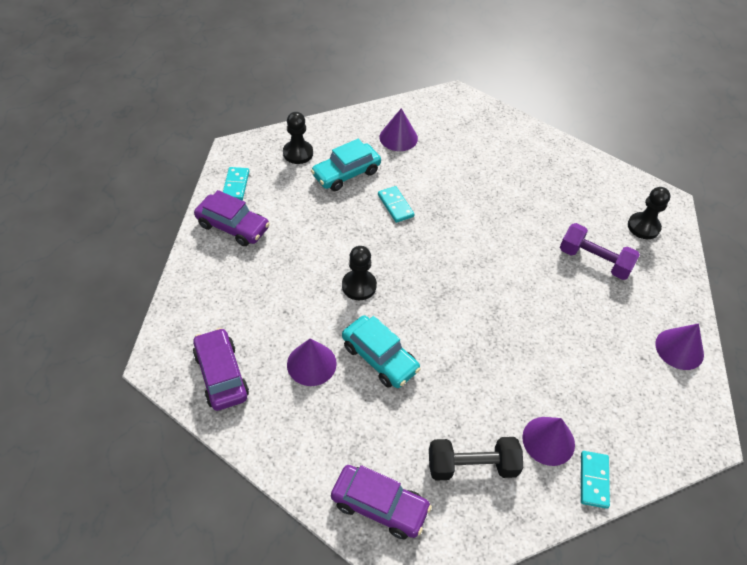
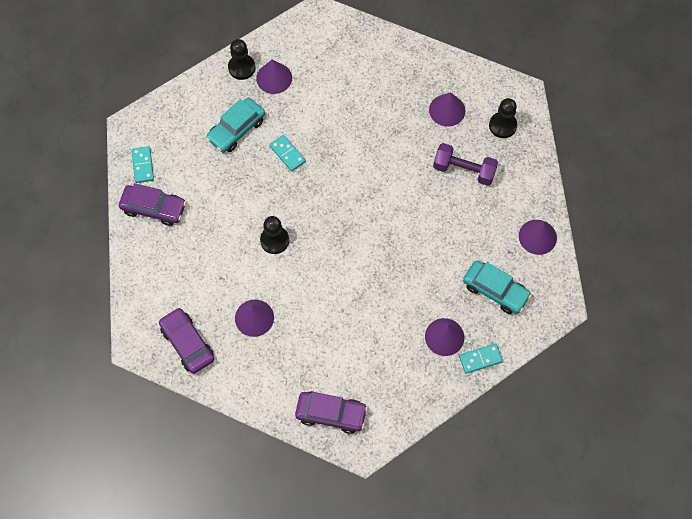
camera: 10 degrees left, 15 degrees up
black pawn [283,112,313,164] -> black pawn moved to [228,39,255,80]
turquoise car [342,316,421,388] -> turquoise car moved to [463,260,532,314]
black dumbbell [429,437,523,481] -> none
turquoise domino [581,451,610,509] -> turquoise domino turned 75 degrees clockwise [459,344,503,374]
none -> purple cone [429,92,465,127]

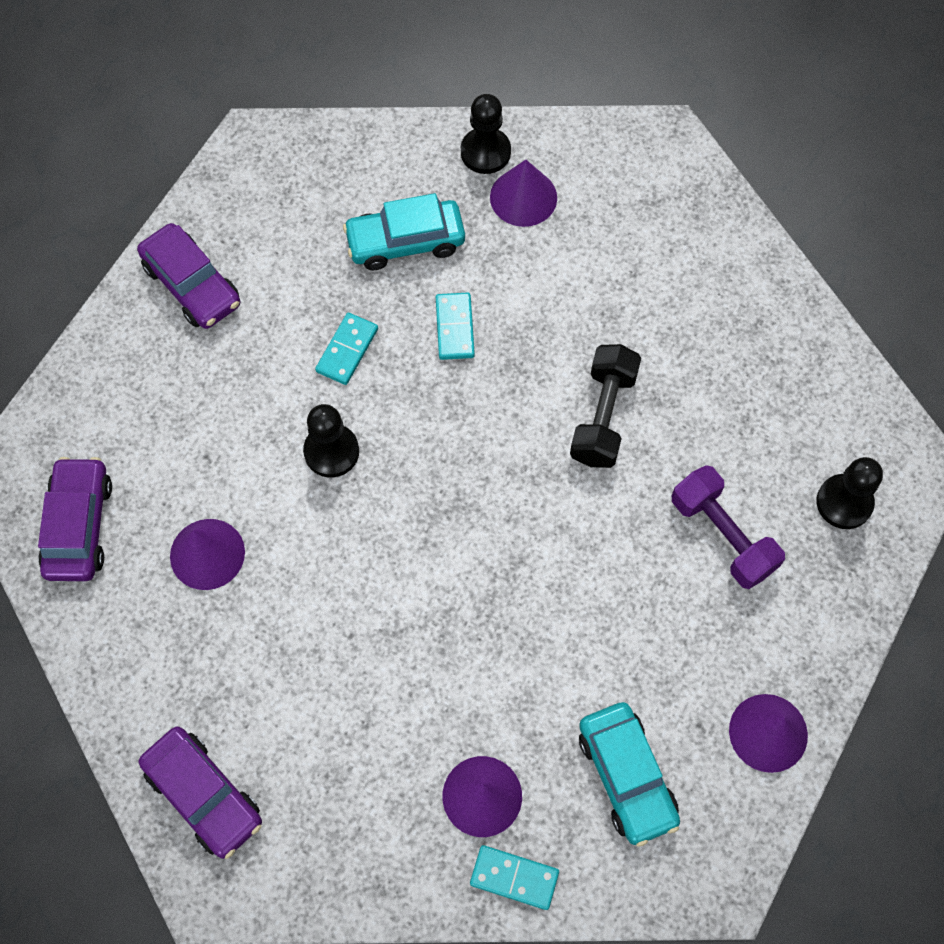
camera: 35 degrees right, 0 degrees up
turquoise domino [131,146,154,183] -> turquoise domino moved to [315,313,378,385]
purple cone [429,92,465,127] -> none
none -> black dumbbell [570,344,641,468]

